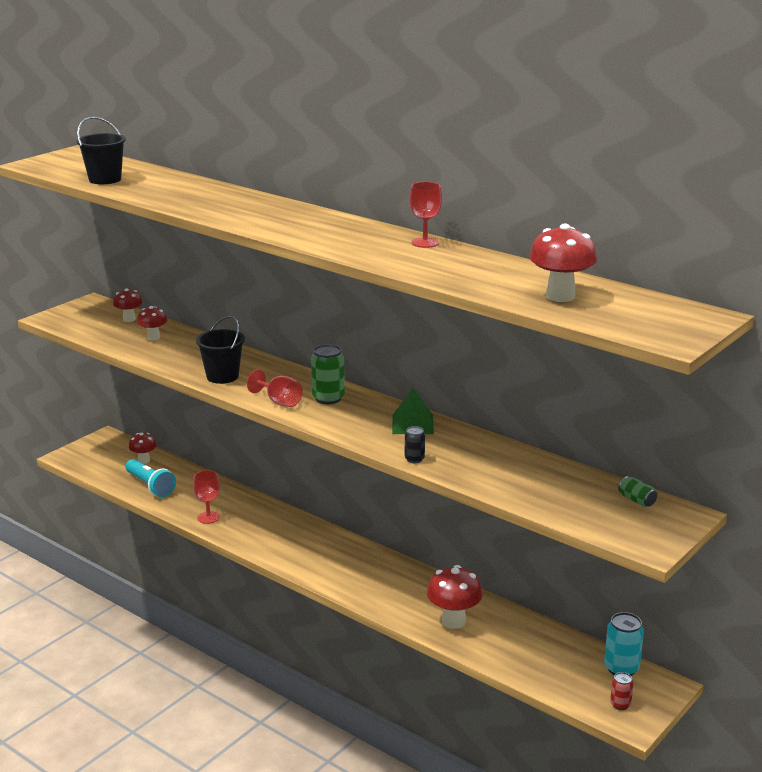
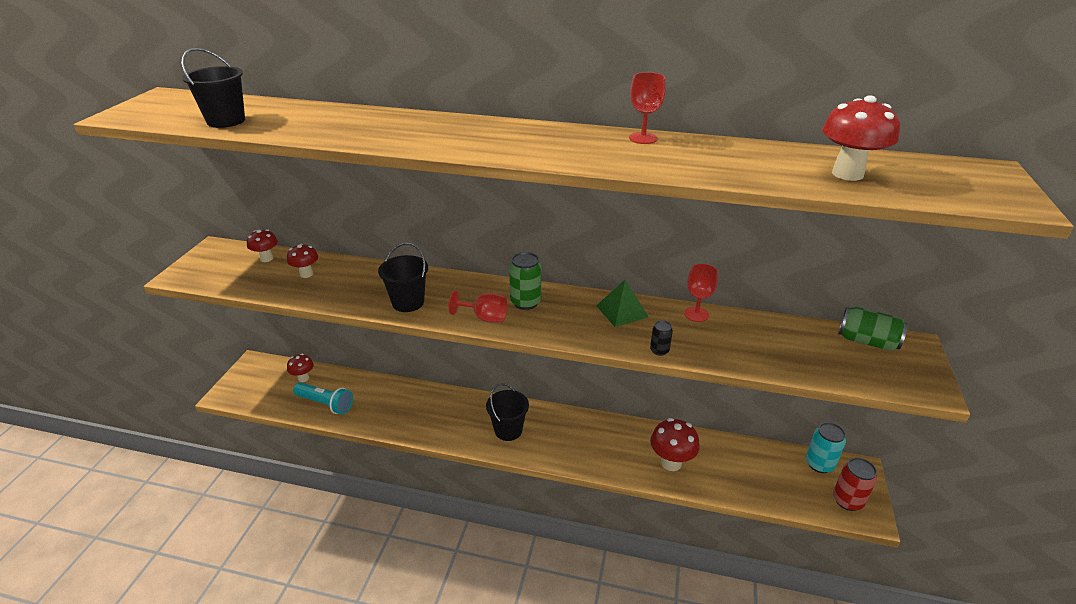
camera: 25 degrees left, 10 degrees up
red goblet [193,470,220,524] -> red goblet moved to [684,264,718,322]
red can [610,672,633,710] -> red can [833,457,877,511], size x1.77
green can [619,476,657,507] -> green can [838,307,908,351], size x1.77
none -> black bucket [486,383,529,441]

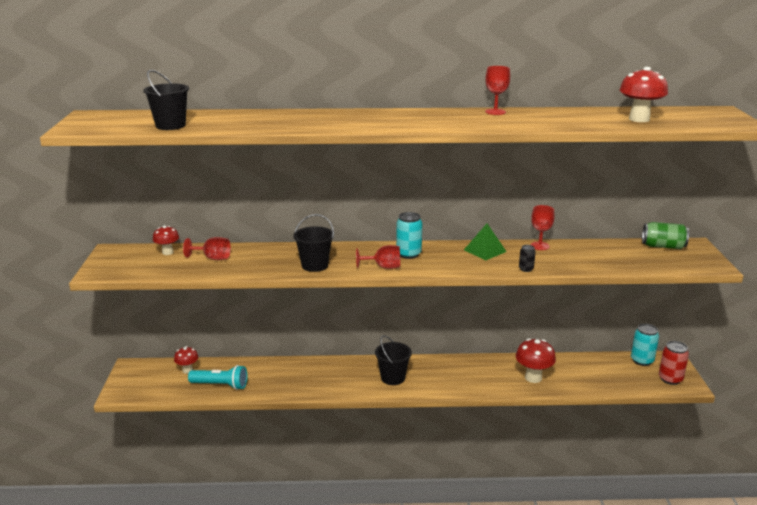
camera: 15 degrees left, 10 degrees down
red mushroom [287,244,318,278] -> red goblet [183,237,231,260]
green can [509,252,542,310] -> turquoise can [396,212,422,259]

